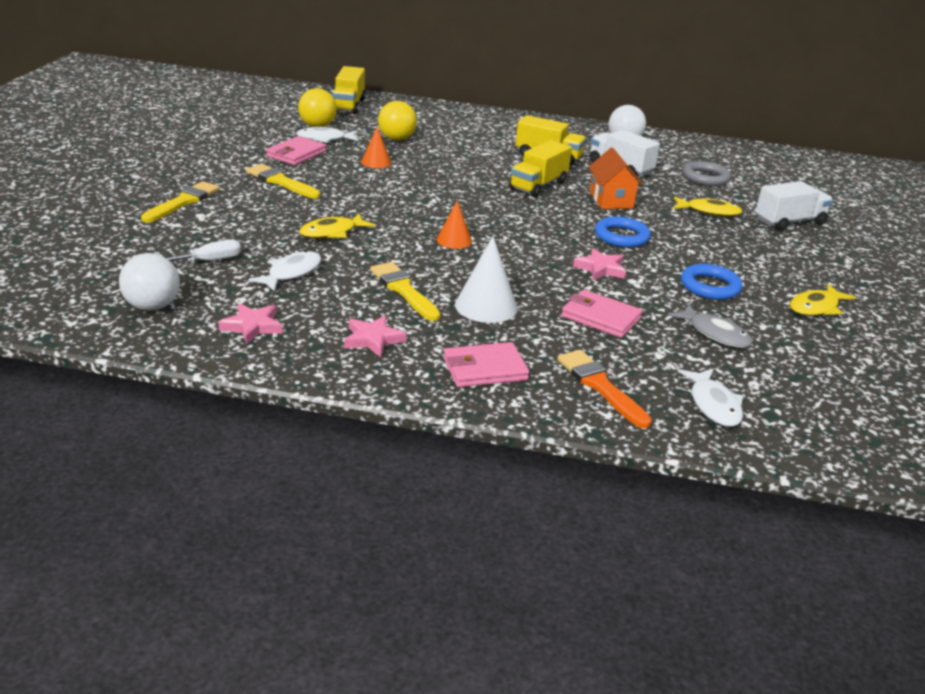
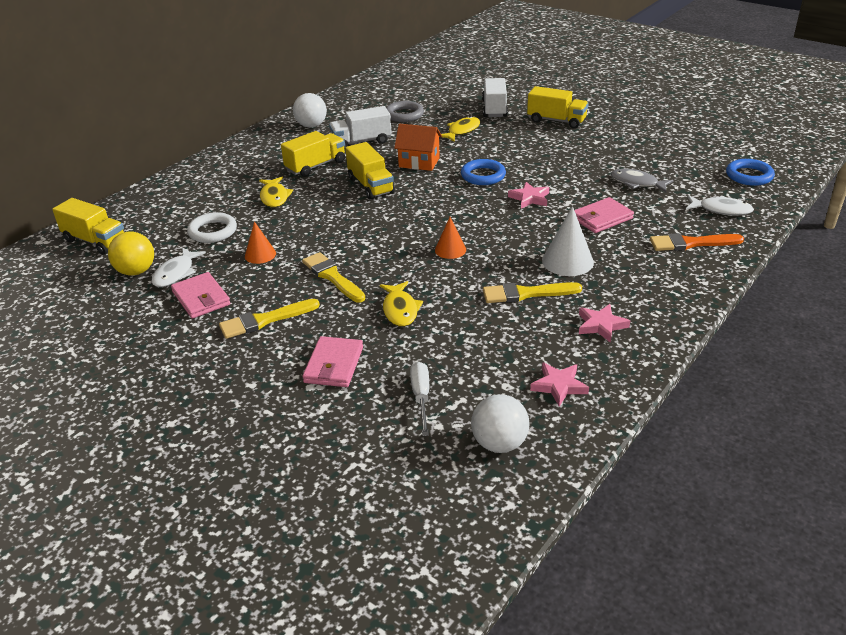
camera: 60 degrees left, 5 degrees up
yellow brush [141,181,220,222] -> yellow brush moved to [302,252,365,302]
white fish [249,250,321,292] -> none
yellow ball [378,101,417,141] -> white ring [187,212,237,243]
pink wallet [443,342,530,387] -> pink wallet moved to [302,336,363,387]
grey fish [668,304,753,348] -> grey fish turned 135 degrees counterclockwise [611,169,674,192]
blue ring [681,264,742,300] -> blue ring moved to [726,159,775,186]
yellow fish [790,284,856,316] -> yellow fish moved to [259,177,293,208]
none -> yellow truck [527,86,589,129]

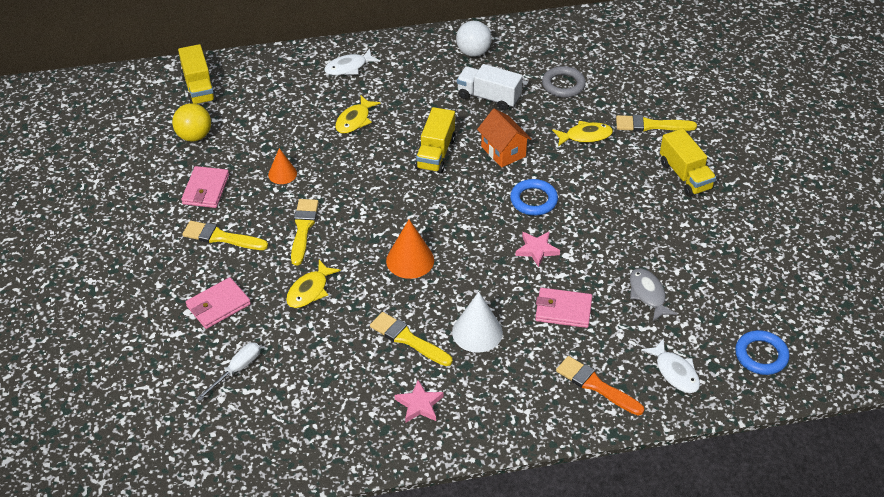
camera: 40 degrees right, 10 degrees up
white fish [151,247,206,287] -> white fish moved to [324,49,380,76]
white ring [187,212,237,243] -> none
yellow truck [281,131,345,177] -> none
orange cone [435,217,466,259] -> orange cone [386,219,434,279], size x1.58
white ball [471,394,530,453] -> none
white truck [482,78,508,117] -> yellow brush [616,115,697,132]
pink star [530,362,589,407] -> none

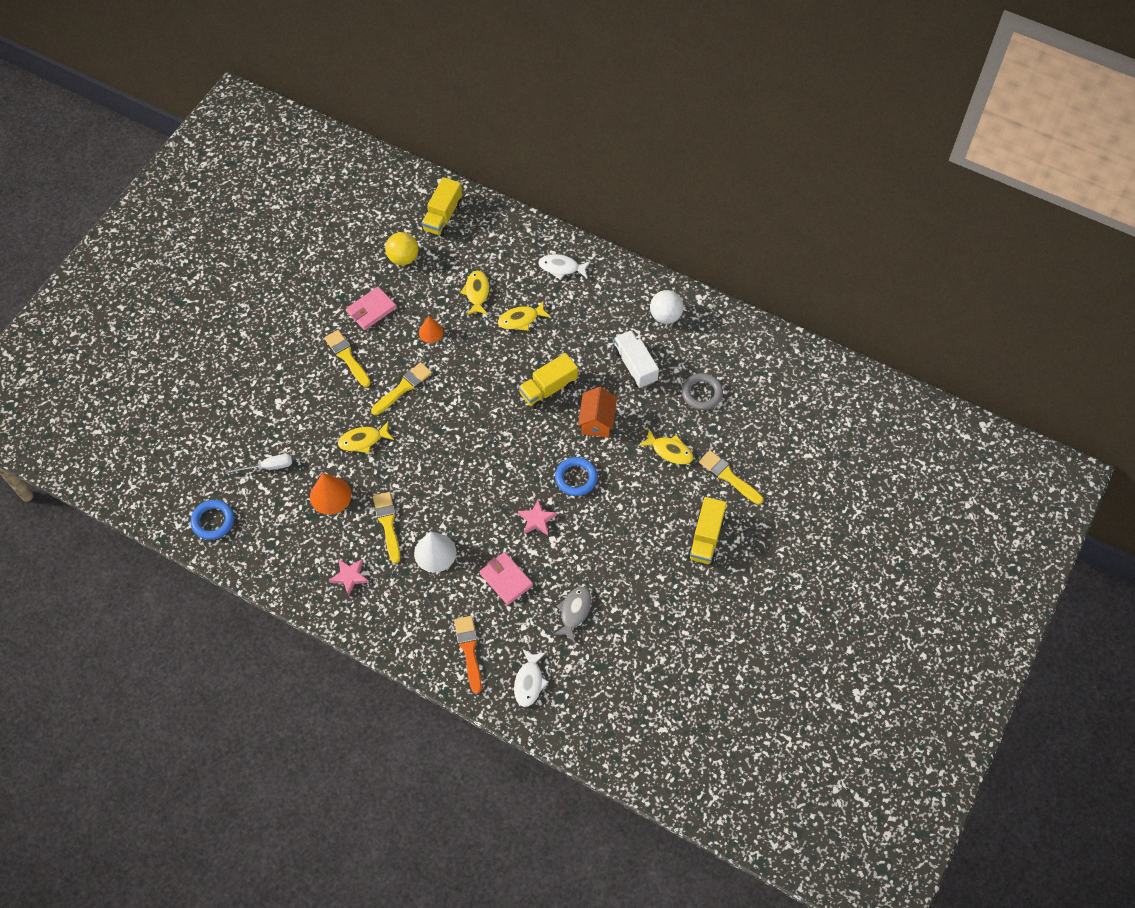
camera: 40 degrees right, 15 degrees up
pink wallet [186,277,251,329] -> none
orange cone [386,219,434,279] -> orange cone moved to [310,473,351,515]
blue ring [735,330,789,375] -> blue ring moved to [190,500,234,540]
none -> yellow fish [460,270,489,315]

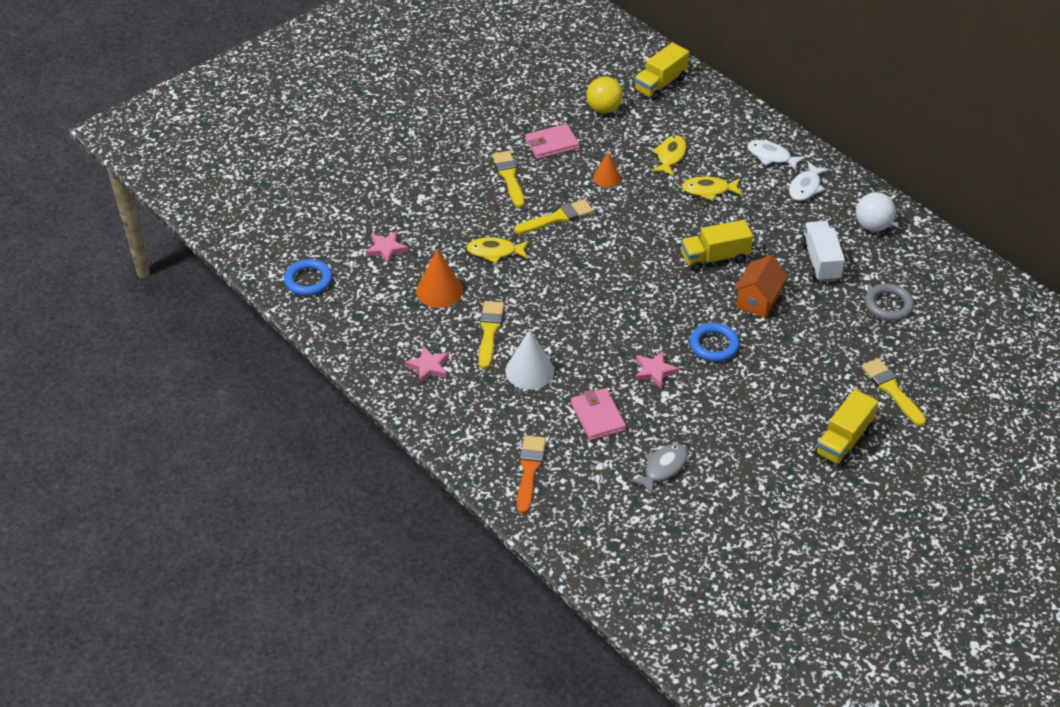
camera: 20 degrees right, 15 degrees down
white screwdriver [225,454,292,474] -> pink star [366,231,408,265]
white fish [514,649,548,707] -> white fish moved to [789,161,830,201]
yellow fish [639,429,693,465] -> none

